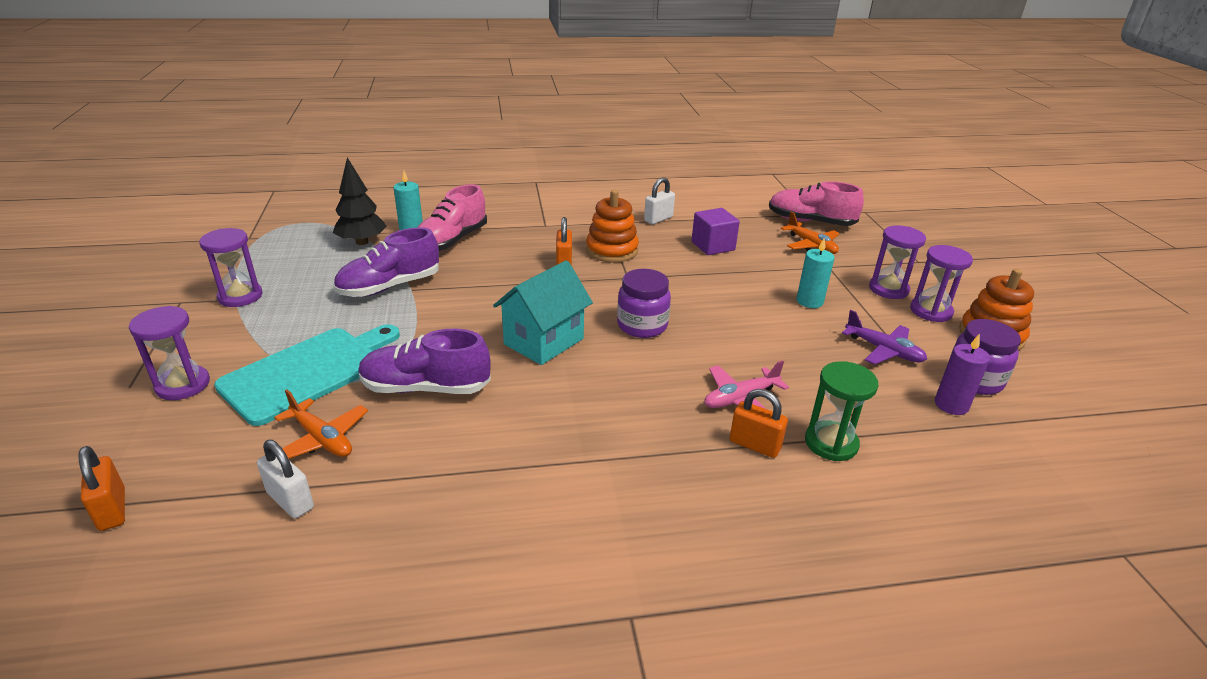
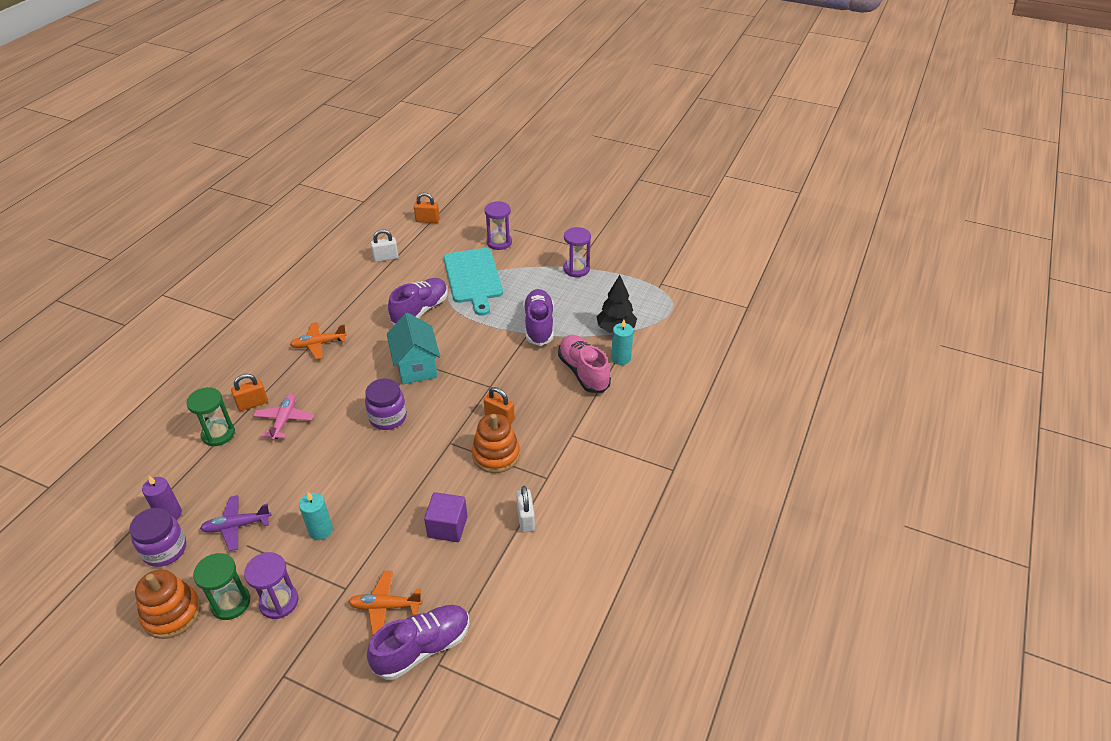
camera: 125 degrees right, 10 degrees up
orange plane [274,390,368,459] -> orange plane moved to [290,322,347,359]
pink shoe [769,181,864,226] -> purple shoe [367,605,470,680]
purple hourglass [910,245,973,322] -> green hourglass [193,553,250,620]

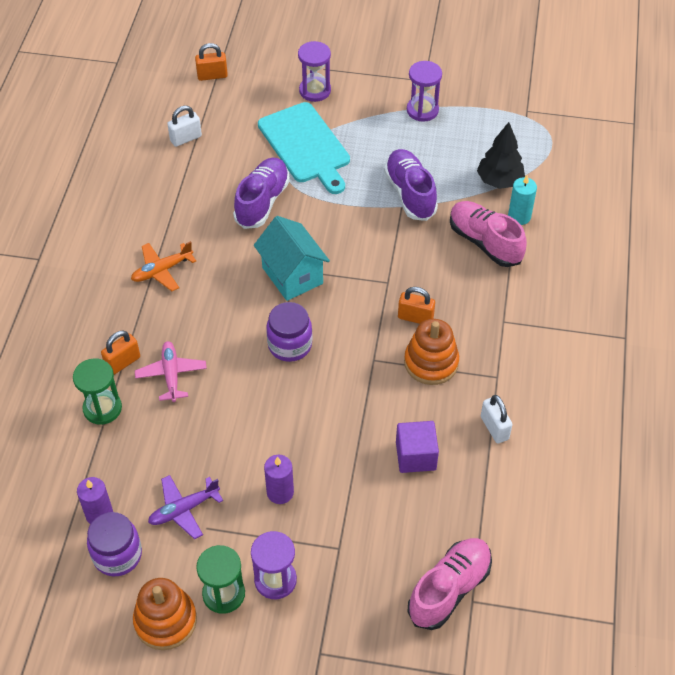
camera: 15 degrees left, 10 degrees up
turquoise candle [299,492,333,540] -> purple candle [264,455,294,504]
orange plane [348,571,422,636] -> none
purple shoe [367,605,470,680] -> pink shoe [408,538,492,630]

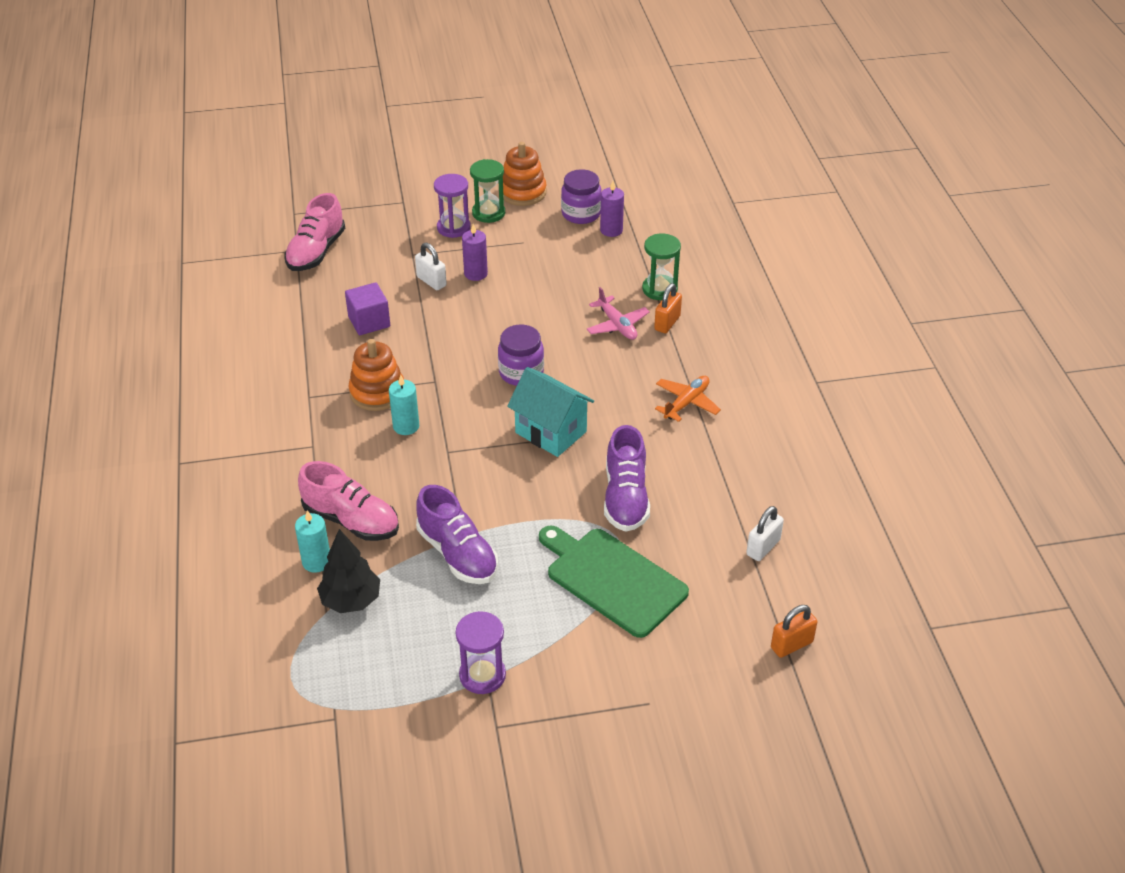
camera: 160 degrees right, 10 degrees down
purple plane [148,475,223,539] -> none
turquoise cutting board [258,102,350,194] -> green cutting board [539,526,689,638]
purple hourglass [298,41,331,102] -> none
orange padlock [398,287,435,324] -> turquoise candle [389,375,419,435]
white padlock [481,395,513,443] -> white padlock moved to [415,243,447,290]

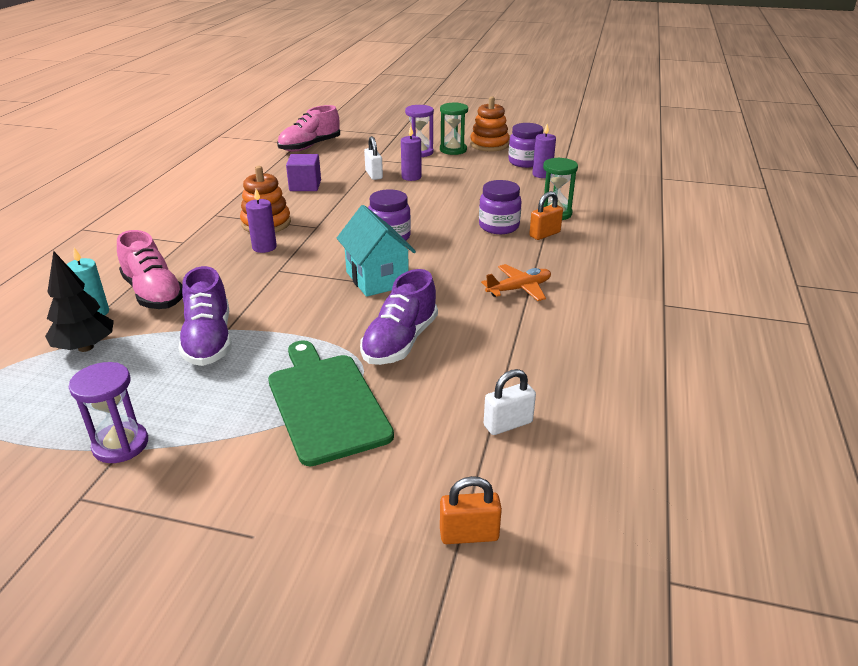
camera: 25 degrees right, 10 degrees down
turquoise candle [389,375,419,435] -> purple candle [246,189,277,253]
pink plane [587,287,650,340] -> purple jar [479,180,522,234]

